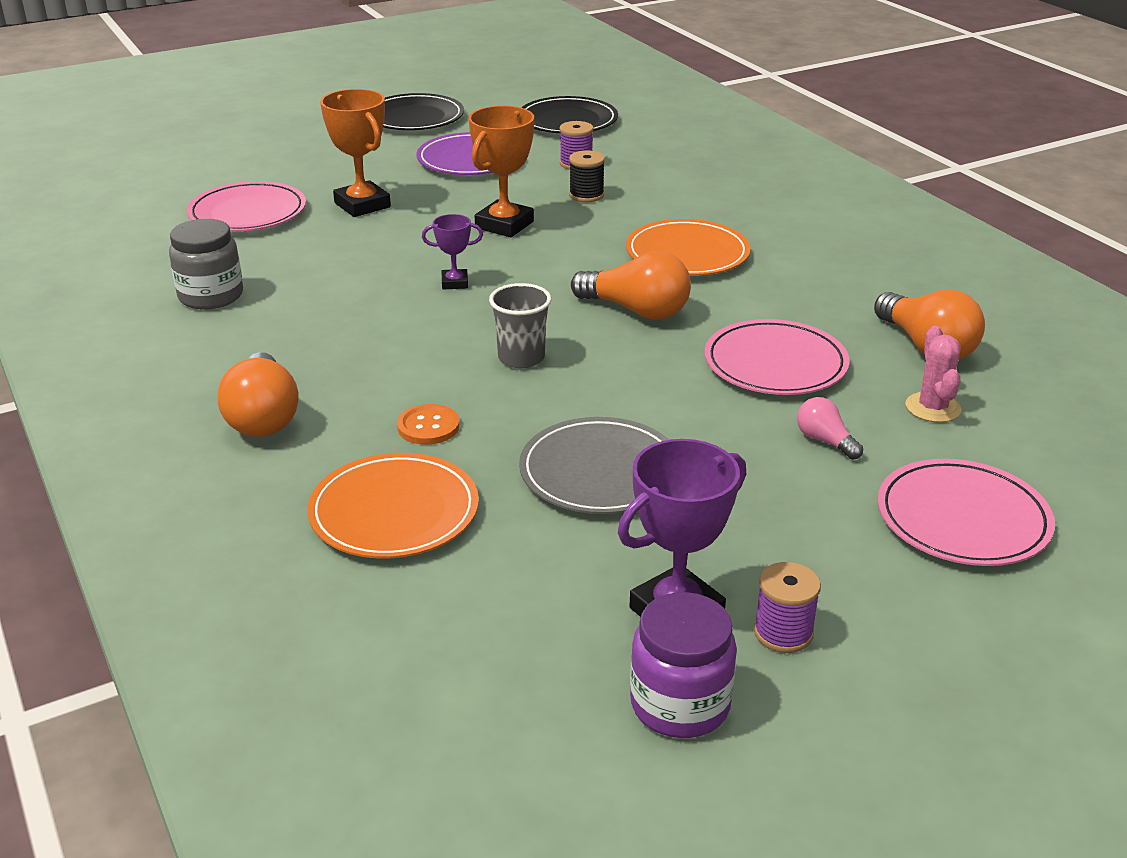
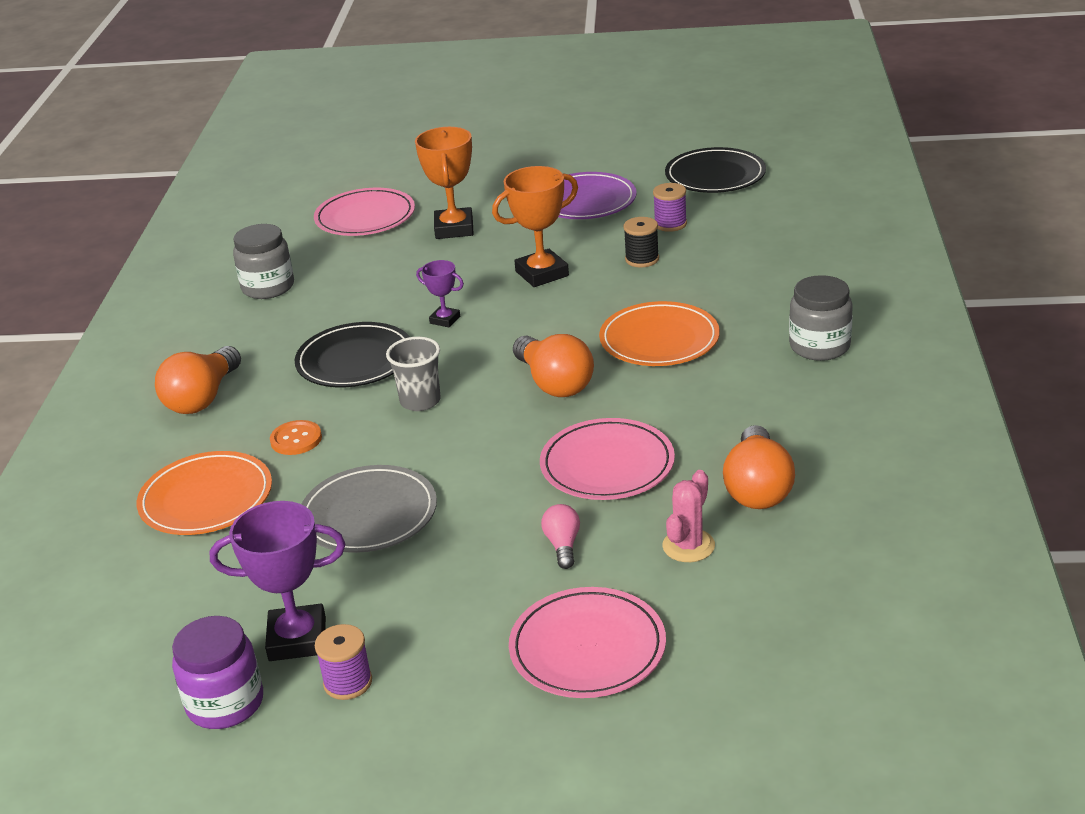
camera: 35 degrees right, 0 degrees up
black plate [383,93,464,130] -> black plate moved to [294,322,410,387]
none -> grey jar [789,275,853,361]

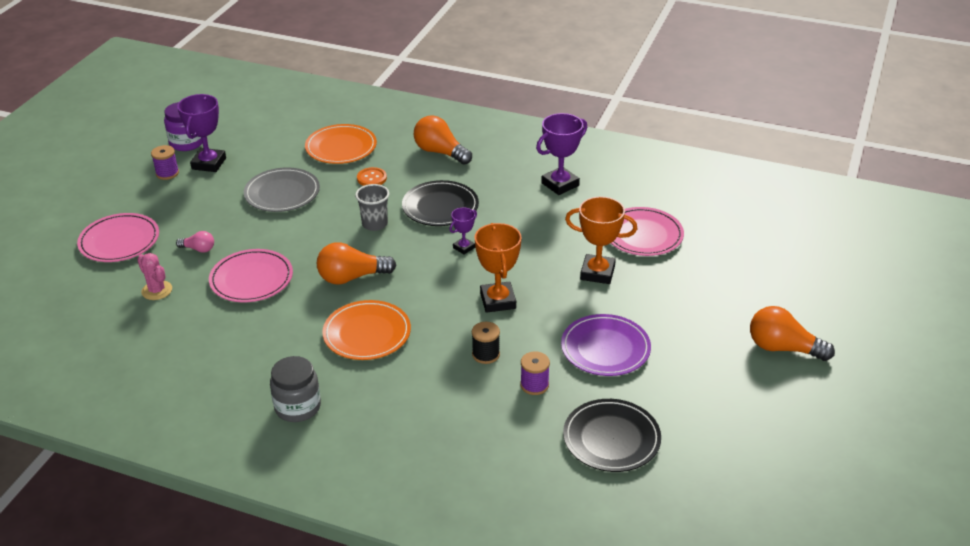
camera: 105 degrees right, 5 degrees up
grey jar [233,224,294,299] -> purple trophy [536,113,587,195]
orange light bulb [723,425,795,509] -> orange light bulb moved to [750,306,835,361]

